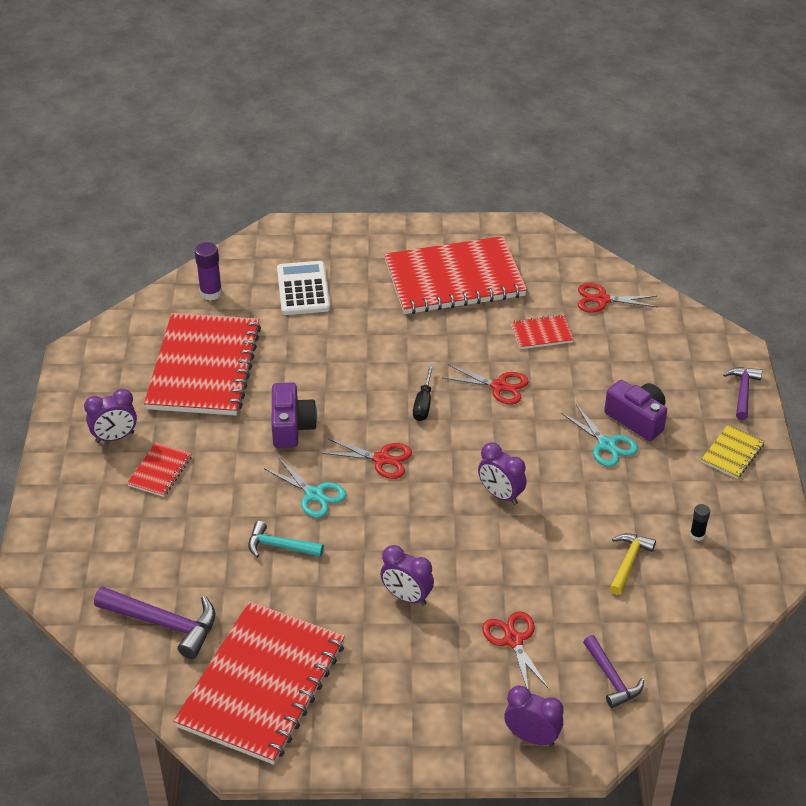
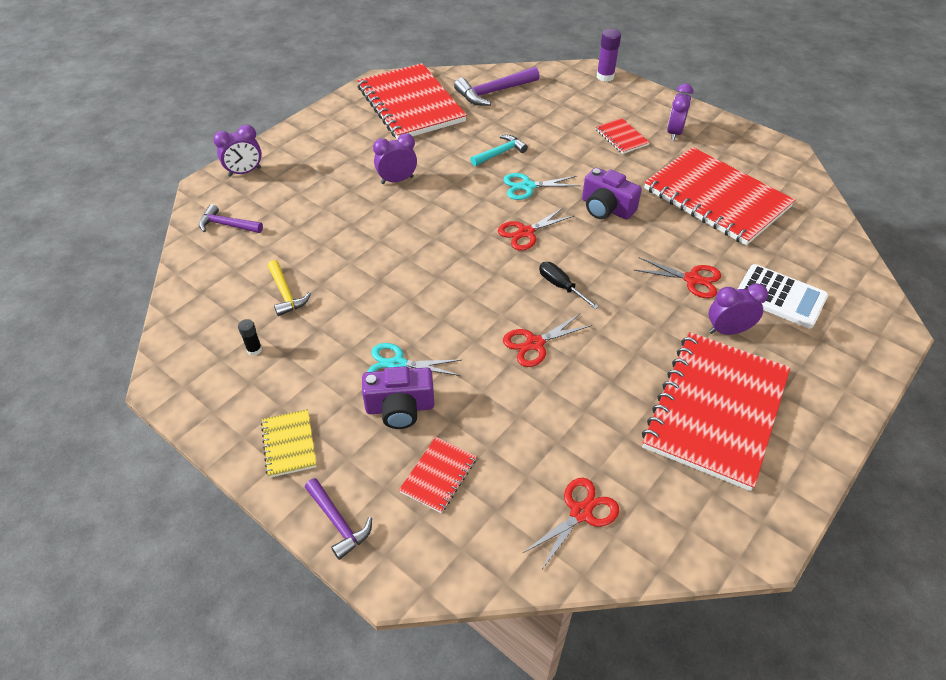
camera: 130 degrees right, 5 degrees up
purple glue stick [195,242,222,300] -> purple glue stick moved to [597,29,621,82]
purple clock [478,443,526,505] -> purple clock moved to [709,283,768,335]
red scissors [482,611,550,690] -> red scissors moved to [634,257,721,298]
red notebook [511,314,574,349] -> red notebook moved to [399,437,477,513]

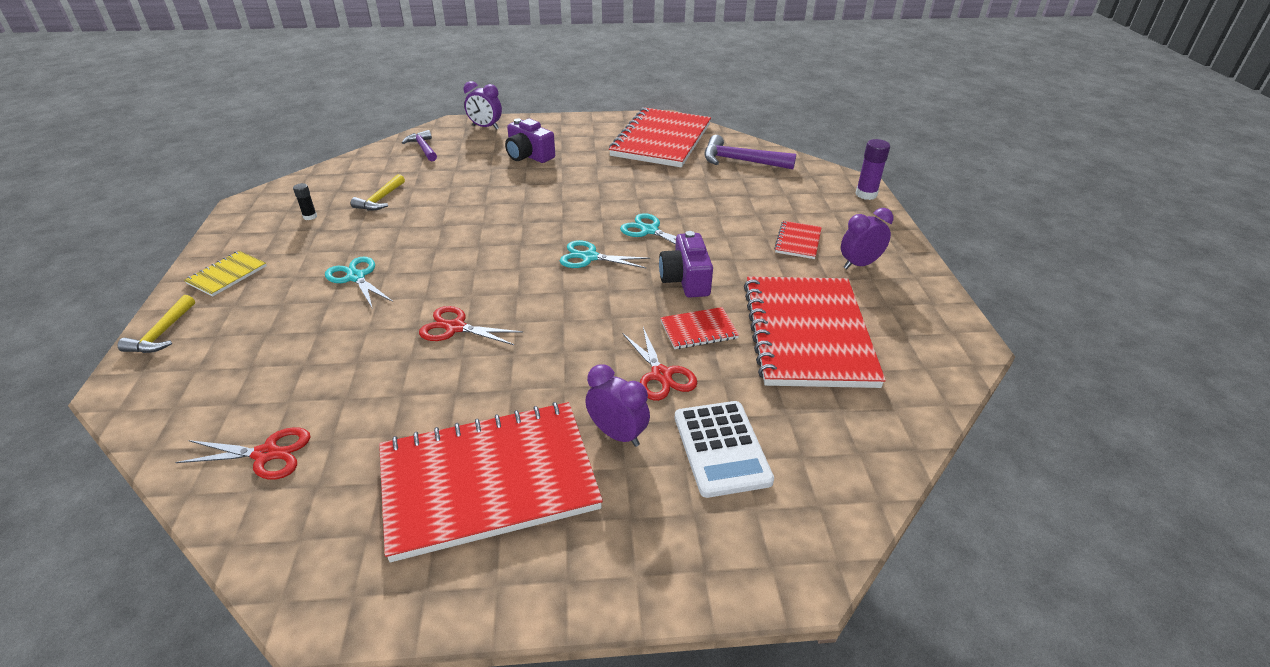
camera: 45 degrees right, 10 degrees down
purple hammer [305,478,372,560] -> yellow hammer [118,295,195,353]
purple camera [362,366,434,429] -> purple camera moved to [505,118,555,163]
purple clock [373,133,417,184] -> none
red notebook [399,437,477,513] -> red notebook moved to [660,307,739,349]
turquoise hammer [470,135,528,166] -> none
red scissors [498,207,575,251] -> turquoise scissors [560,240,650,268]
black screwdriver [539,262,599,309] -> none

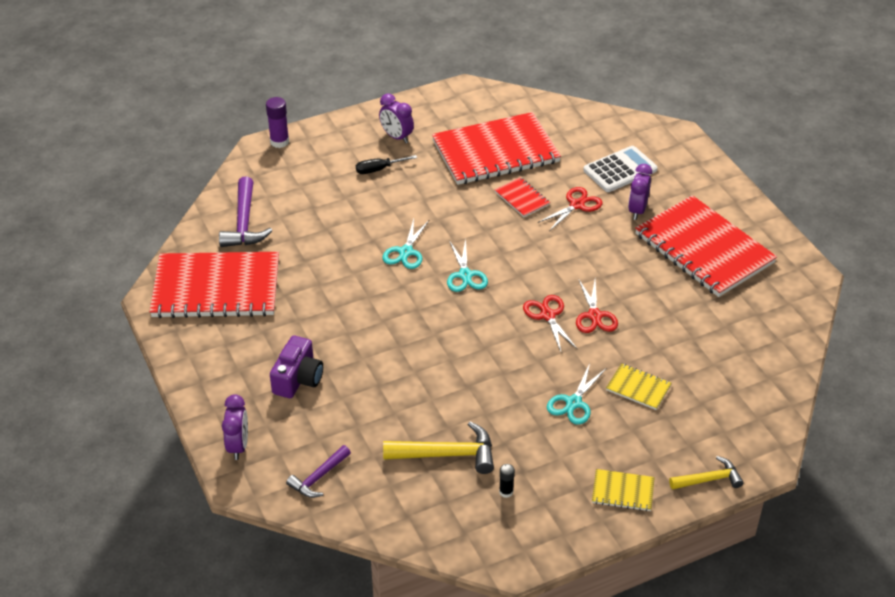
camera: 110 degrees left, 5 degrees up
red scissors [175,427,310,480] -> red scissors moved to [523,295,578,351]
yellow hammer [351,174,405,210] -> yellow hammer [383,421,494,474], size x1.58
purple camera [659,231,713,298] -> none
red notebook [774,221,822,259] -> black screwdriver [356,155,417,174]
none -> yellow notebook [606,363,672,410]

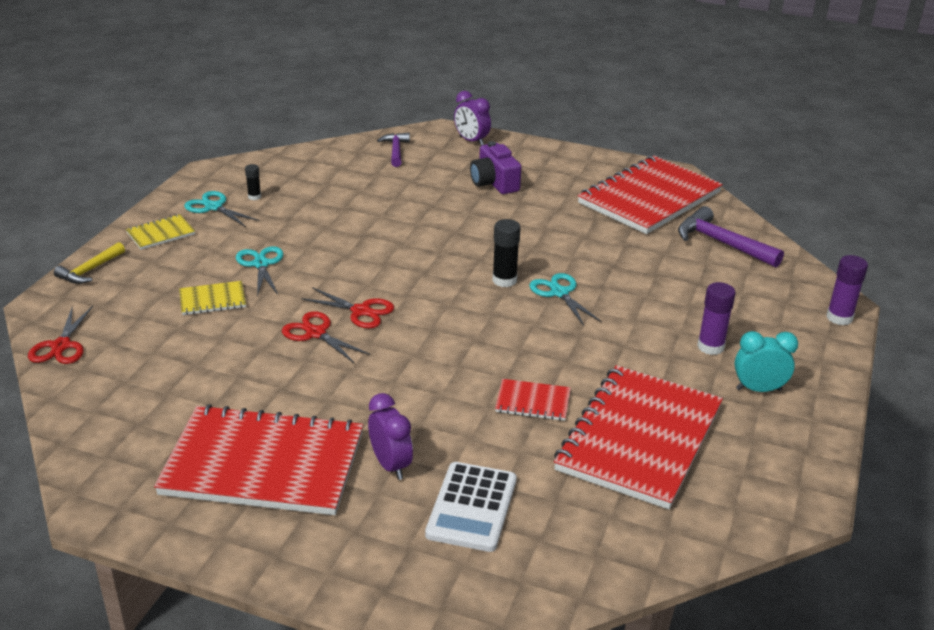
camera: 135 degrees right, 10 degrees down
black screwdriver [356,155,417,174] -> purple glue stick [697,282,736,355]
purple clock [379,93,414,143] -> turquoise clock [734,331,798,392]
yellow hammer [383,421,494,474] -> none
turquoise scissors [447,239,488,292] -> turquoise scissors moved to [184,191,260,227]
red scissors [537,187,603,231] -> red scissors moved to [28,306,93,364]
none -> black glue stick [492,219,521,287]

